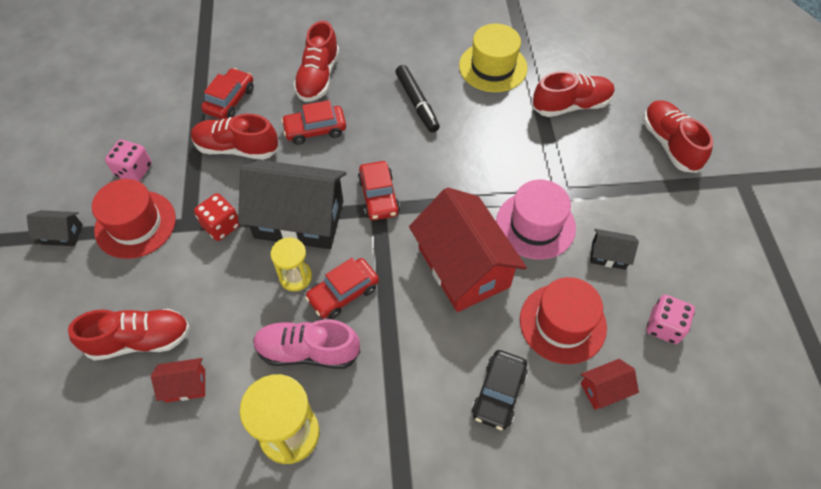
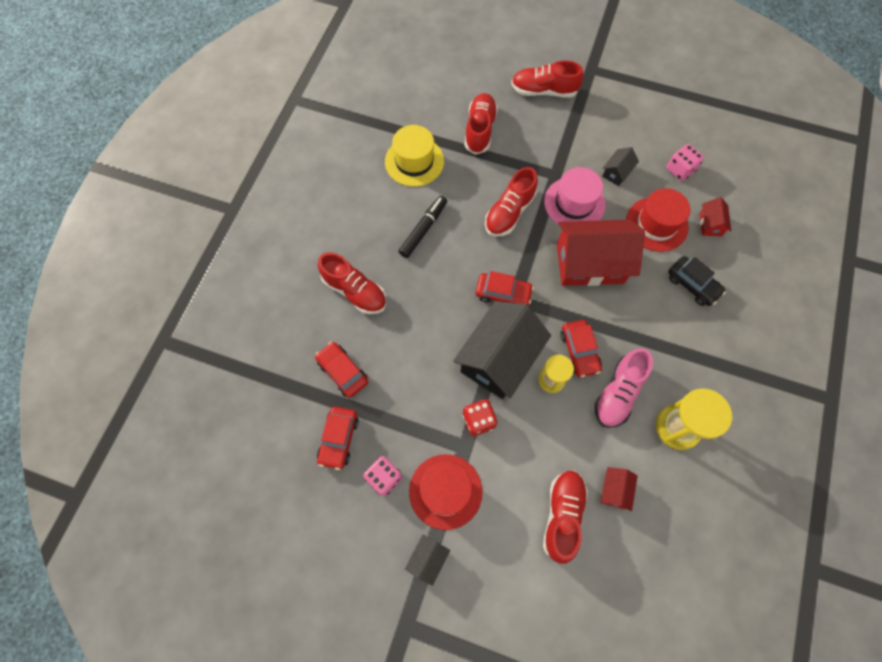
camera: 65 degrees left, 10 degrees up
red shoe [191,114,279,160] -> red shoe moved to [485,167,538,237]
red car [281,100,346,145] -> red car moved to [317,407,359,470]
black marker [395,65,440,132] -> black marker turned 60 degrees counterclockwise [398,196,447,258]

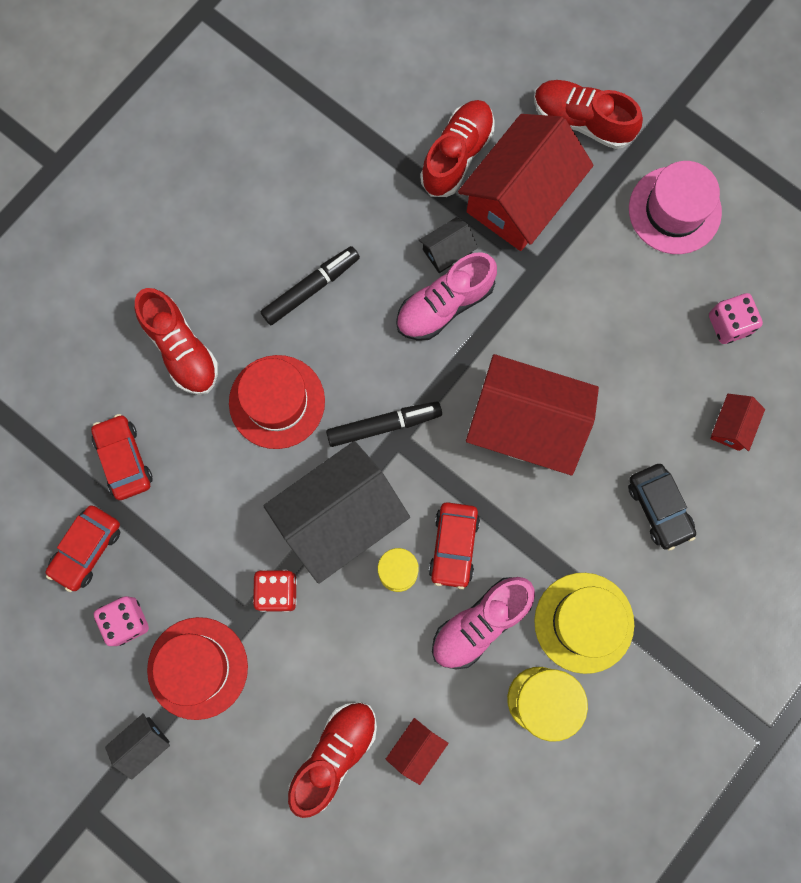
camera: 20 degrees right, 10 degrees up
yellow hat [385,125,444,187] -> yellow hat moved to [534,573,634,674]
red car [476,271,534,305] -> black marker [326,401,442,447]
red shoe [485,167,538,237] -> pink shoe [396,252,497,341]
pink hat [544,167,606,224] -> pink hat moved to [629,161,722,254]
black house [602,147,639,186] -> black house moved to [419,217,478,273]
red hat [626,188,690,252] -> red hat moved to [229,355,325,449]
none -> red house [458,114,594,251]

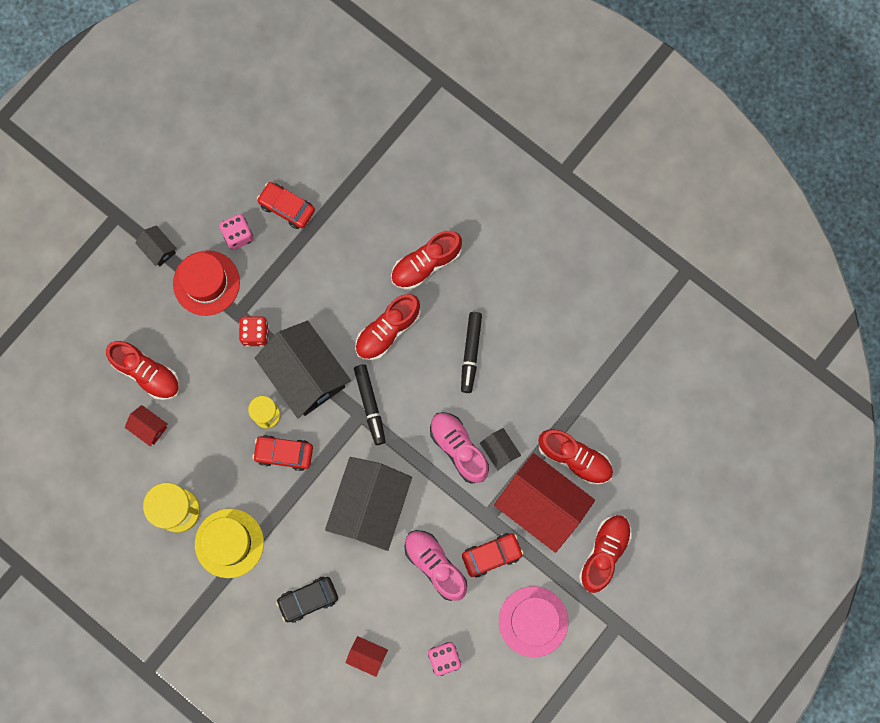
camera: 90 degrees right, 0 degrees up
red car [91,414,153,500] -> red car moved to [462,533,524,577]
red hat [229,355,325,449] -> red shoe [355,294,421,360]
black marker [261,246,360,325] -> black marker turned 45 degrees clockwise [461,312,482,393]
pink shoe [432,577,535,669] -> pink shoe moved to [404,530,467,601]
red house [466,354,599,475] -> black house [325,457,412,551]

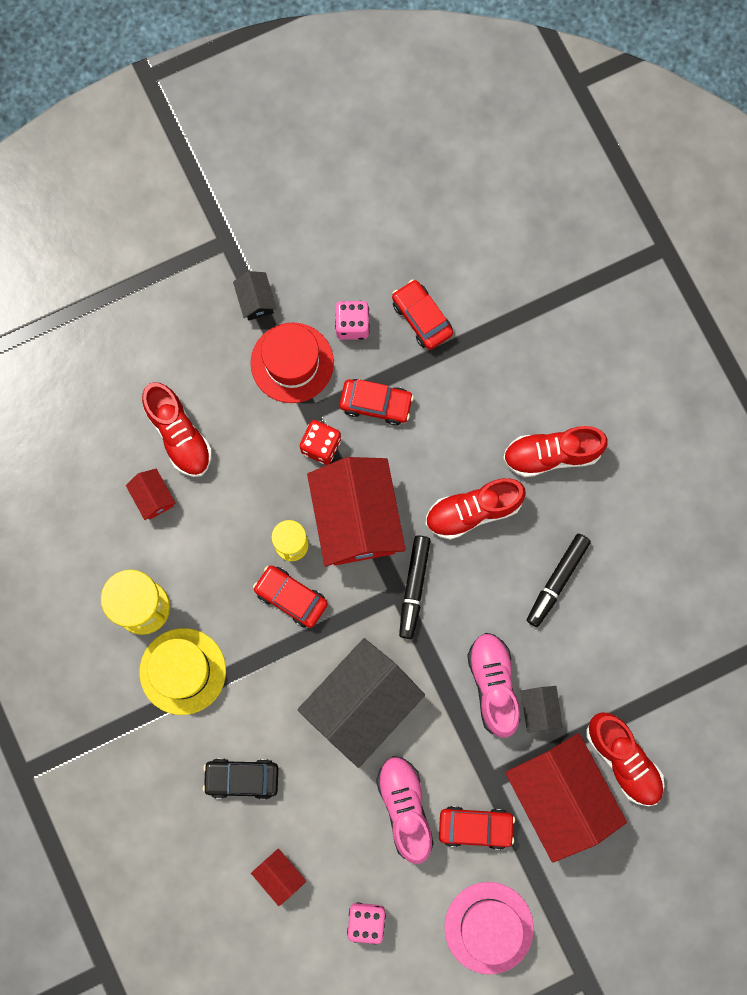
camera: 25 degrees right, 0 degrees up
black house [255,321,351,418] -> red house [307,457,406,566]
red shoe [579,515,632,593] -> none
none -> red car [340,379,414,426]

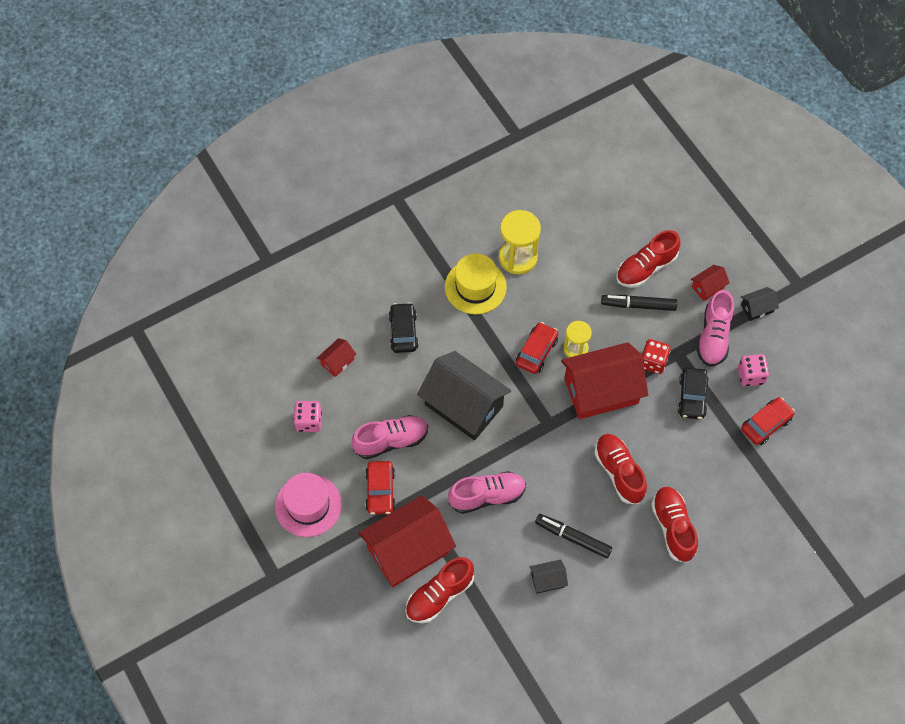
camera: 85 degrees right, 15 degrees down
red house [126,469,175,520] -> red house moved to [691,265,730,301]
red hat [251,323,334,403] -> pink shoe [697,290,734,367]
red car [340,379,414,426] -> black car [677,368,709,419]
black marker [399,535,431,639] -> black marker moved to [601,295,677,311]
black house [521,686,563,733] -> black house moved to [530,559,568,594]

